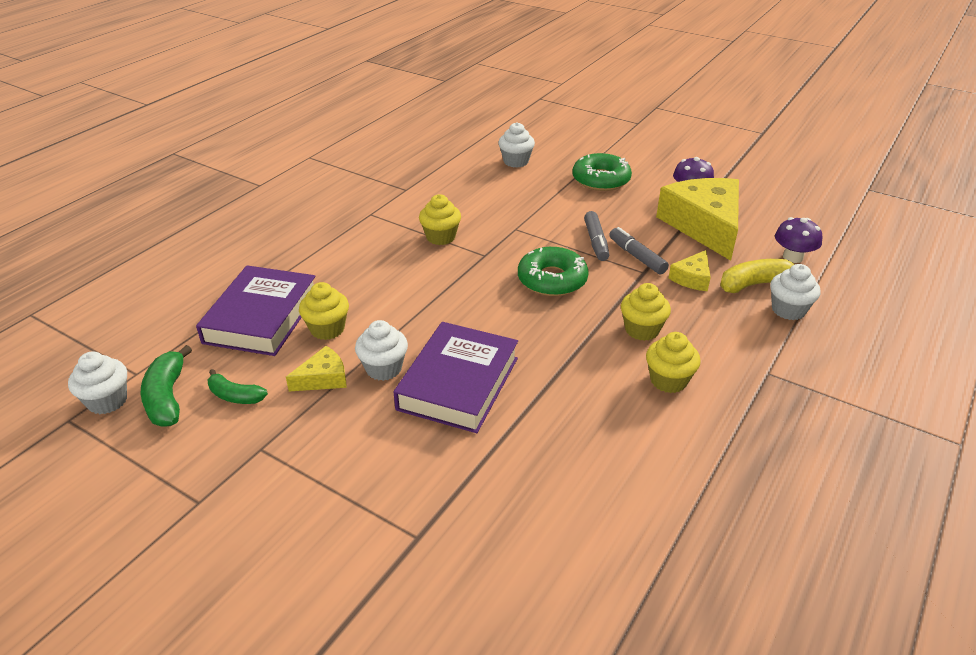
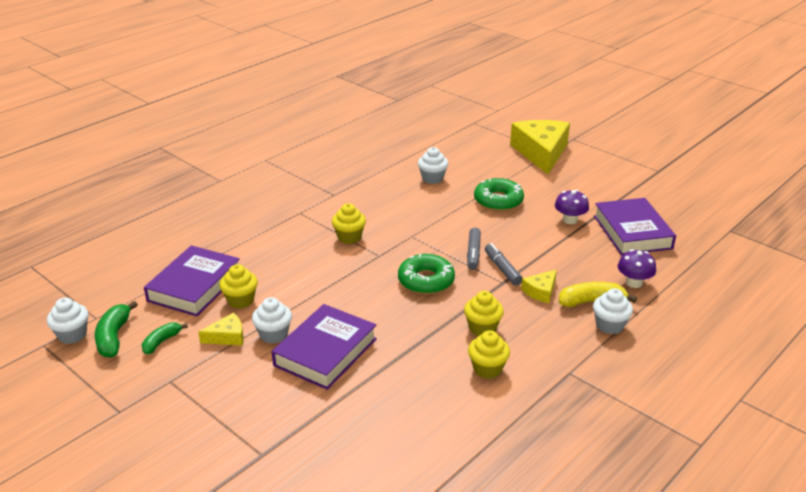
camera: 10 degrees right, 5 degrees down
green banana [208,369,268,404] -> green banana turned 90 degrees clockwise [142,322,188,354]
yellow cheese [656,178,739,261] -> yellow cheese moved to [510,120,570,174]
none -> purple book [594,198,676,255]

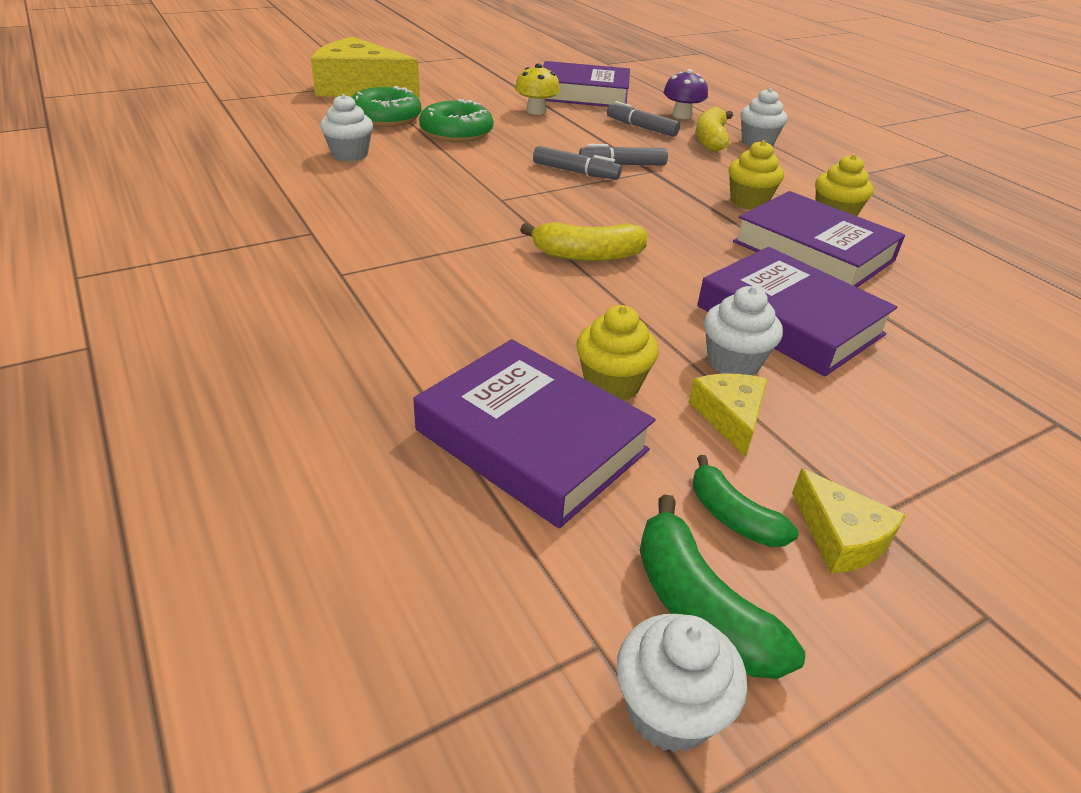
camera: 75 degrees left, 5 degrees up
green banana [95,301,138,358] -> green banana turned 45 degrees clockwise [640,494,805,679]
yellow cupcake [332,203,366,244] -> none
green donut [398,254,455,294] -> green donut moved to [352,86,421,127]
yellow cheese [521,269,557,303] -> yellow cheese moved to [792,468,906,574]
purple mushroom [555,190,589,224] -> yellow mushroom [515,64,560,115]
none -> yellow banana [520,222,648,261]
none -> grey marker [607,101,680,137]
none -> purple book [733,191,905,287]

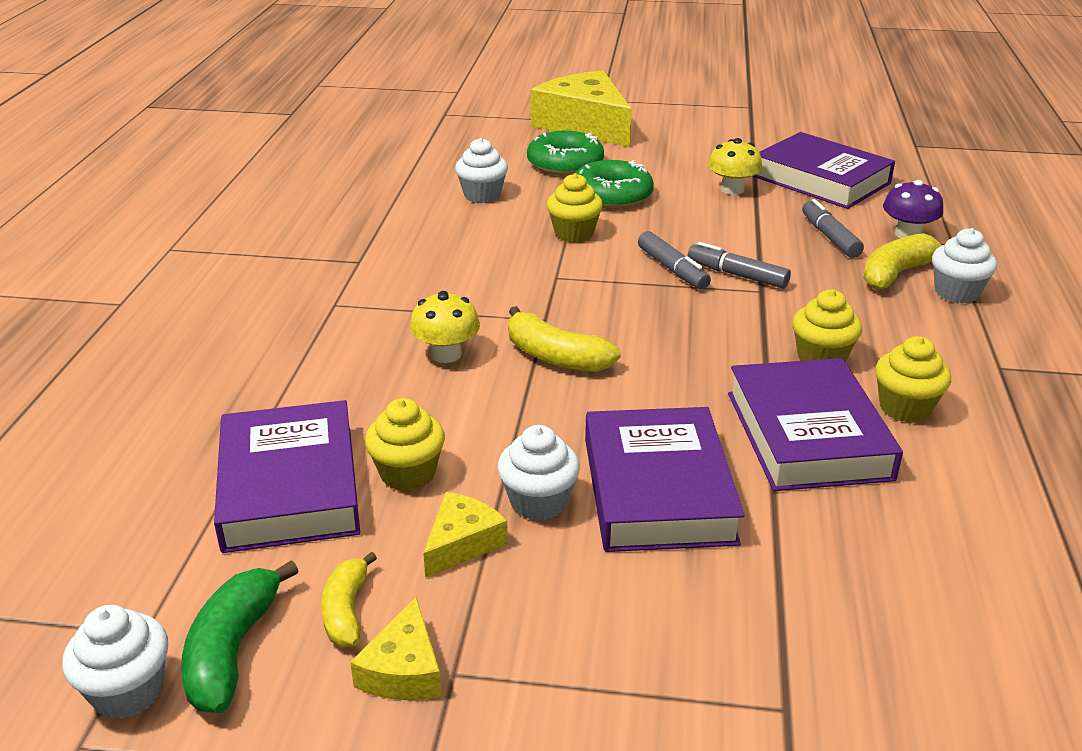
camera: 40 degrees right, 5 degrees down
green banana [693,455,799,547] -> yellow banana [321,552,377,647]
none -> yellow mushroom [410,291,480,363]
none -> yellow cupcake [547,173,603,243]

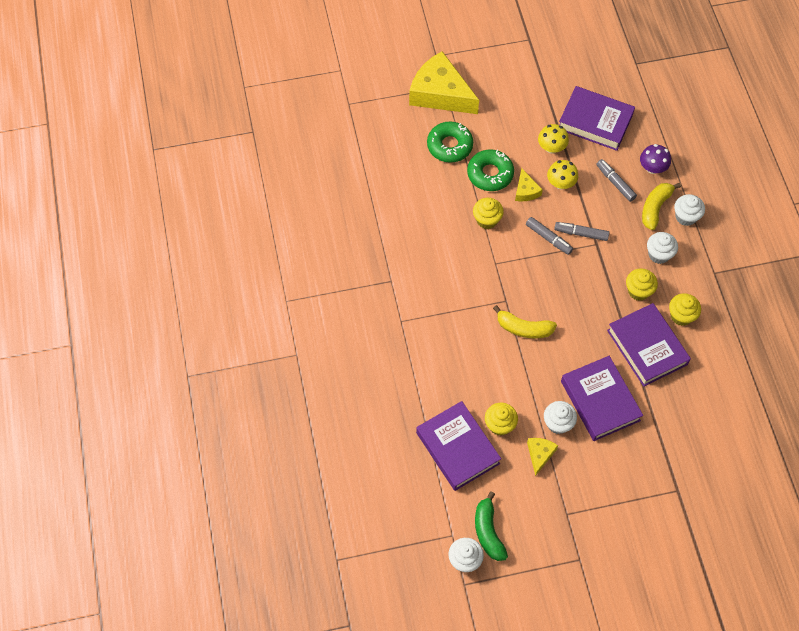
camera: 20 degrees left, 30 degrees up
yellow banana [321,552,377,647] -> none
yellow cheese [350,597,442,700] -> yellow cheese moved to [515,168,543,201]
yellow mushroom [410,291,480,363] -> yellow mushroom moved to [547,160,578,189]
white cupcake [455,138,508,203] -> white cupcake moved to [647,232,678,264]

